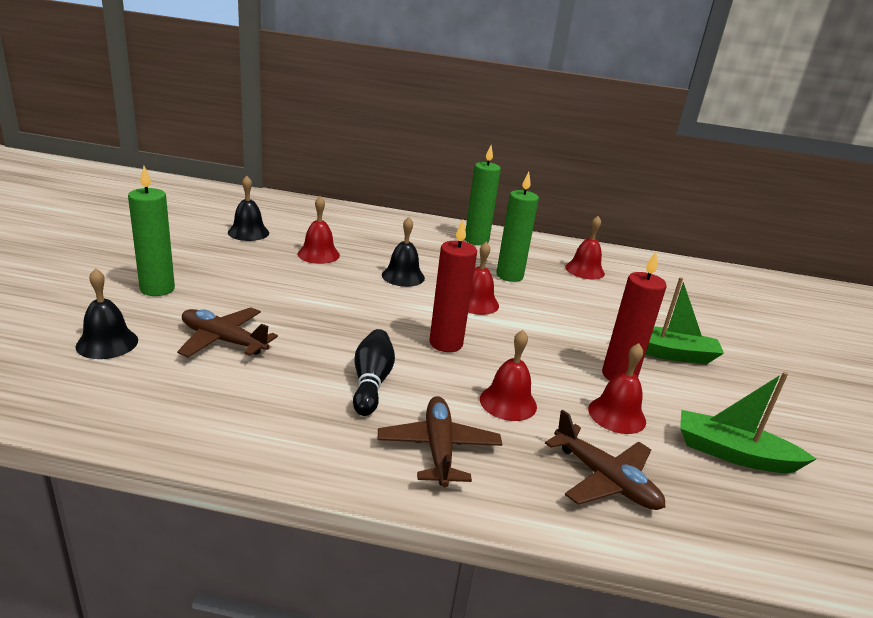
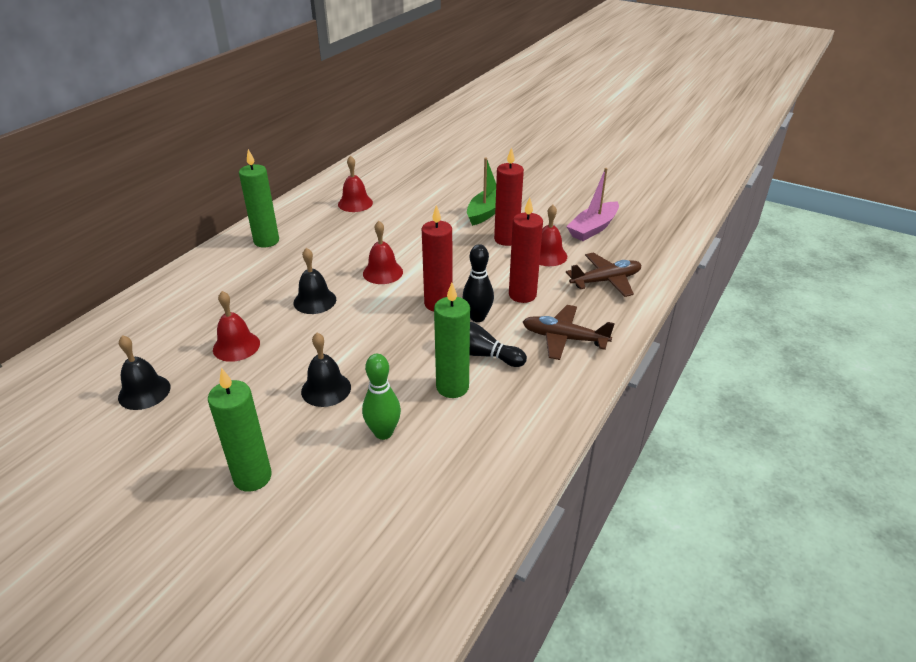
camera: 65 degrees left, 10 degrees up
black bell [76,268,138,359] -> black bell moved to [301,333,351,407]
brown plane [177,307,278,357] -> green bowling pin [362,354,401,440]
red bell [480,330,537,421] -> red candle [509,197,543,303]
green candle [496,172,539,282] -> green candle moved to [434,283,470,398]
green boat [680,372,816,473] -> pink boat [566,168,619,241]
none -> black bowling pin [462,244,494,322]

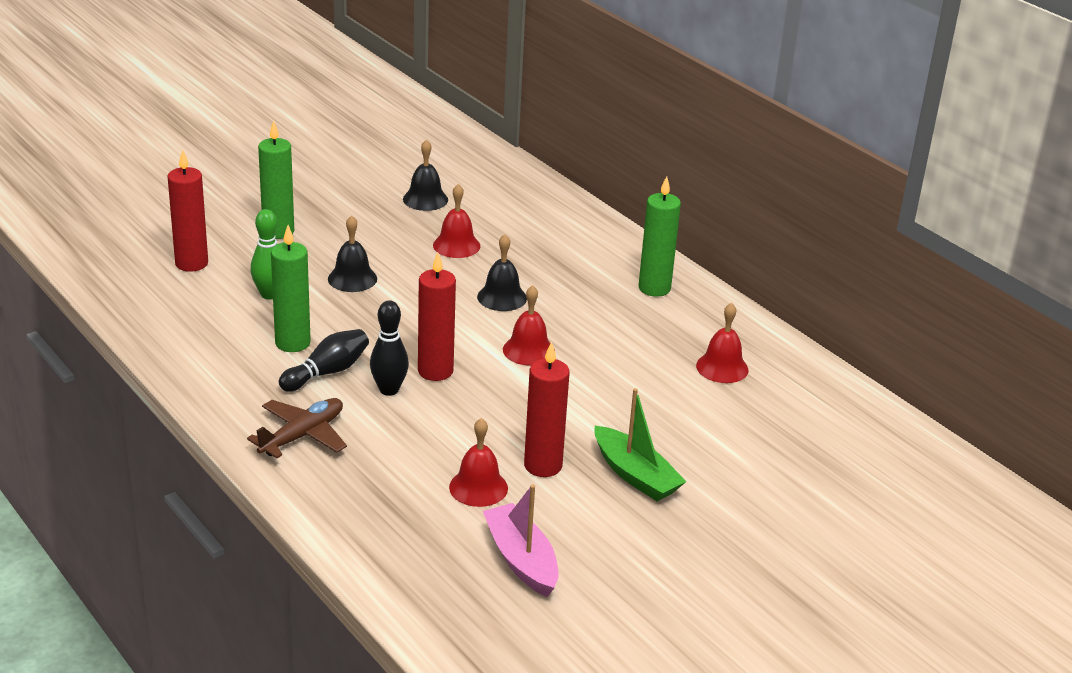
camera: 110 degrees right, 5 degrees down
red candle [509,197,543,303] -> red candle moved to [167,149,208,272]
brown plane [566,252,642,297] -> none

